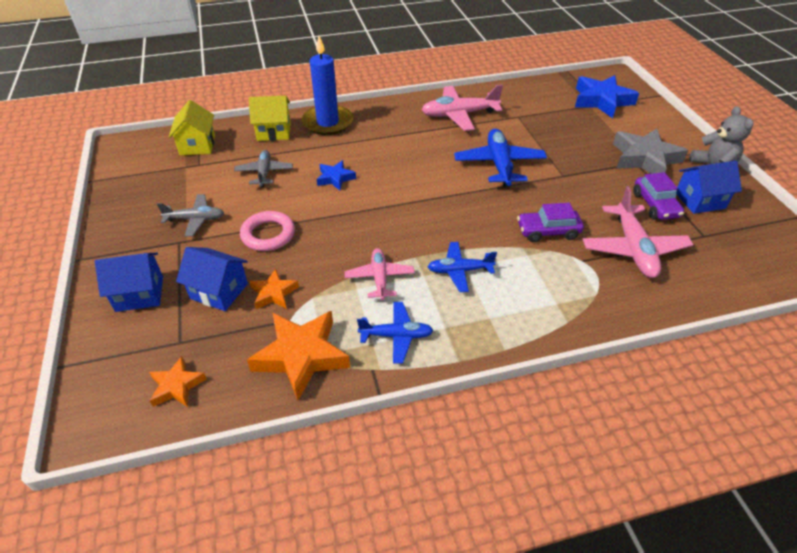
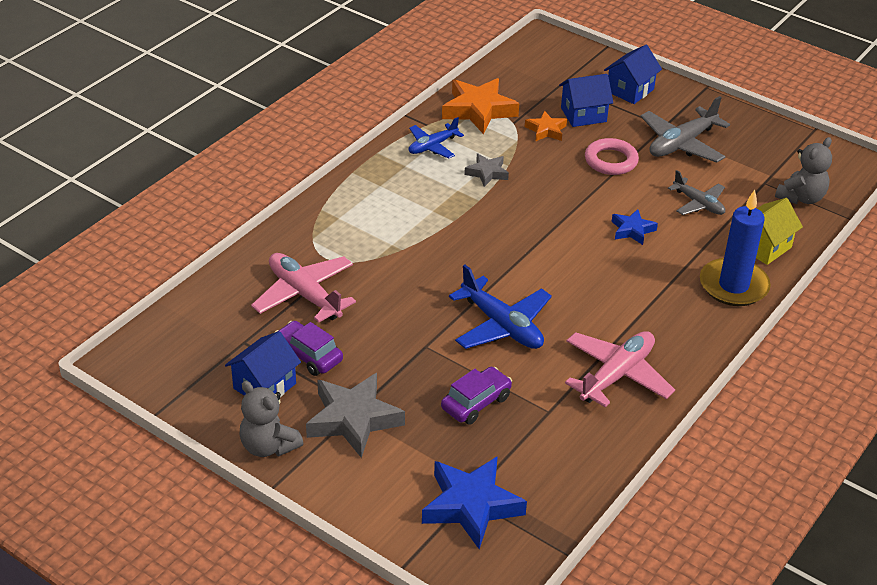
camera: 140 degrees right, 5 degrees down
orange star [149,356,207,407] -> none
grey plane [157,194,224,237] -> grey plane [640,96,730,163], size x1.61
yellow house [169,100,215,155] -> grey teddy bear [775,137,832,204]
pink plane [345,248,415,300] -> grey star [464,153,509,187]
blue plane [428,242,497,292] -> none
purple car [517,203,584,242] -> purple car moved to [441,367,512,425]

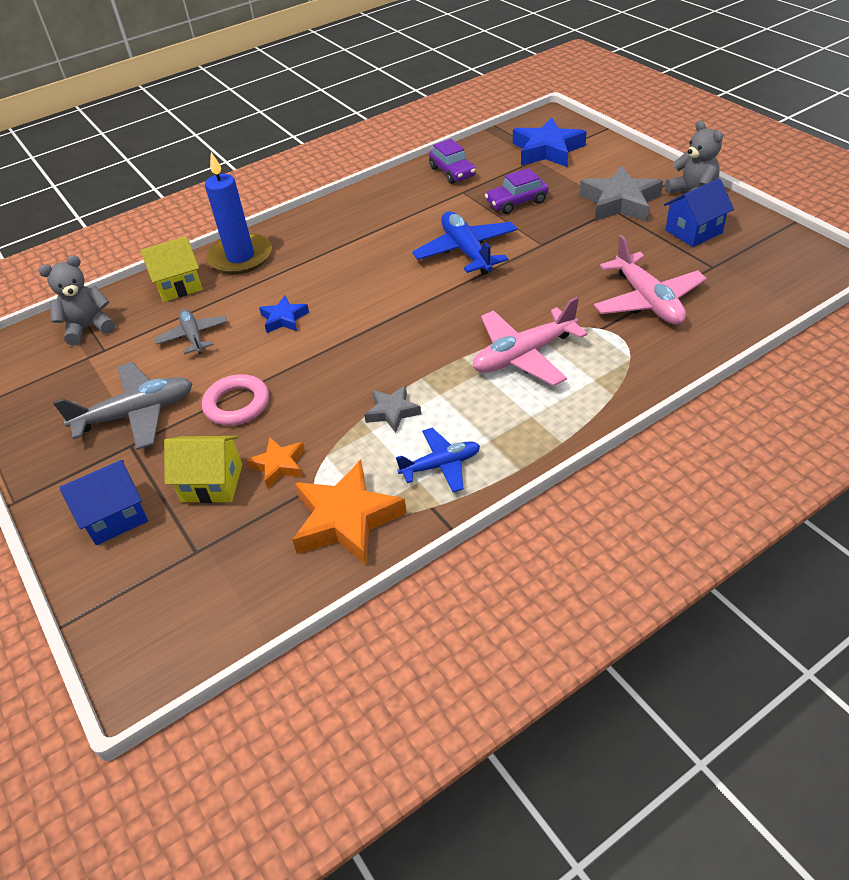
camera: 155 degrees left, 5 degrees up
purple car [274,321,343,376] -> purple car moved to [429,139,476,184]
blue house [559,74,613,127] -> yellow house [164,436,242,503]
pink plane [565,331,675,407] -> pink plane moved to [473,297,588,386]

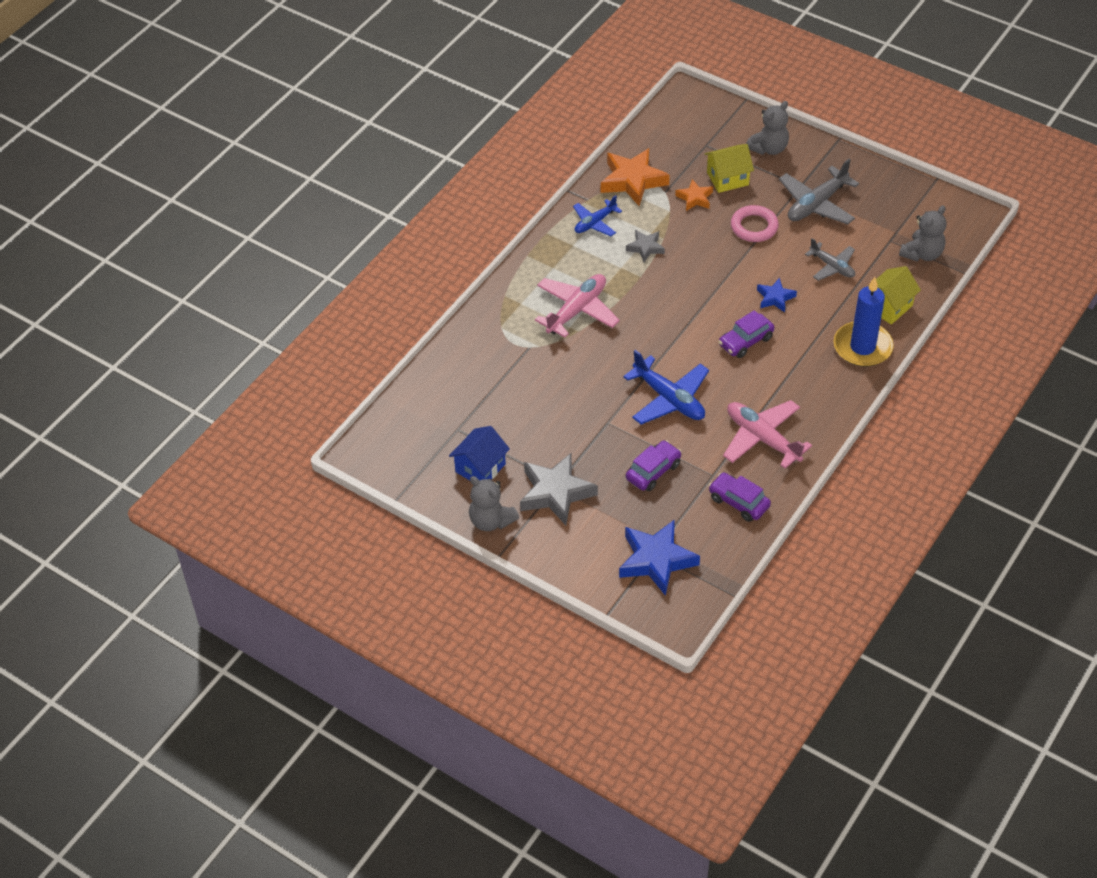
camera: 155 degrees right, 5 degrees up
blue house [59,460,148,545] -> grey teddy bear [746,101,789,155]
pink plane [594,235,707,325] -> pink plane moved to [723,400,812,469]
none -> purple car [718,310,775,358]

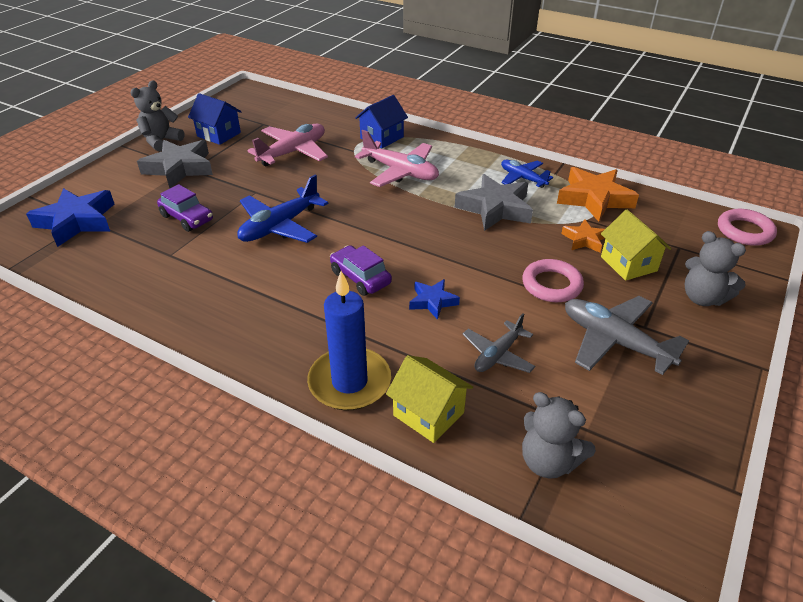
camera: 85 degrees right, 10 degrees down
grey star [626,230,665,262] -> grey star [455,174,533,231], size x1.84
purple car [709,472,771,522] -> none
pink plane [723,400,812,469] -> pink plane moved to [247,124,328,166]
none -> blue house [355,95,408,148]
none -> pink ring [718,209,777,246]

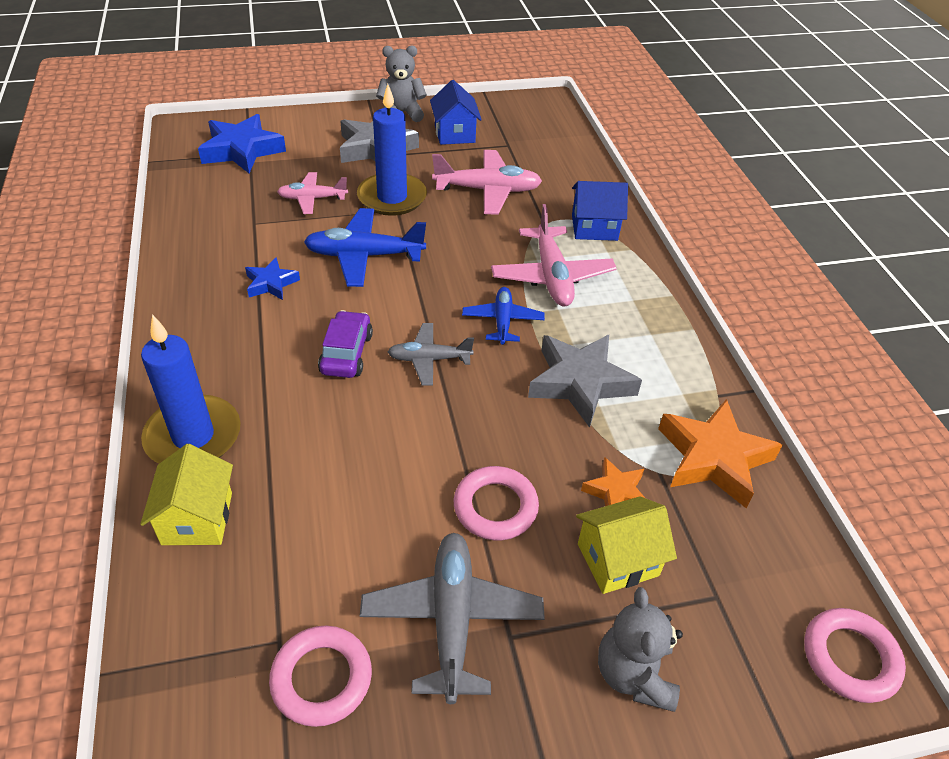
camera: 45 degrees right, 5 degrees up
purple car [157,184,213,232] -> pink plane [277,172,348,214]
blue star [409,279,460,320] -> blue star moved to [245,257,300,300]
grey plane [462,313,535,373] -> grey plane moved to [388,323,474,386]
blue plane [501,160,553,188] -> blue plane moved to [462,287,545,345]
grey teddy bear [522,392,596,479] -> none
yellow house [601,210,671,281] -> yellow house turned 45 degrees clockwise [576,496,677,594]
none -> pink ring [269,626,372,727]
none -> blue candle [357,84,427,216]

